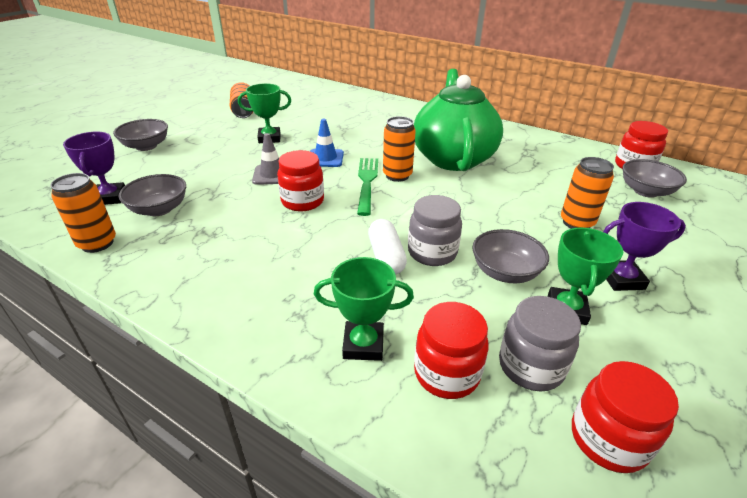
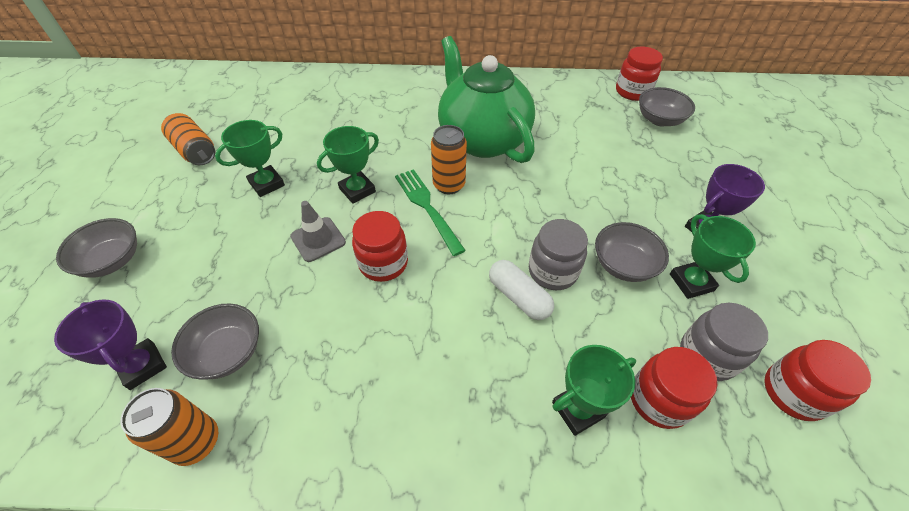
camera: 30 degrees left, 15 degrees up
blue traffic cone [310,119,344,167] -> green trophy [317,126,379,204]
orange can [561,157,614,229] -> none

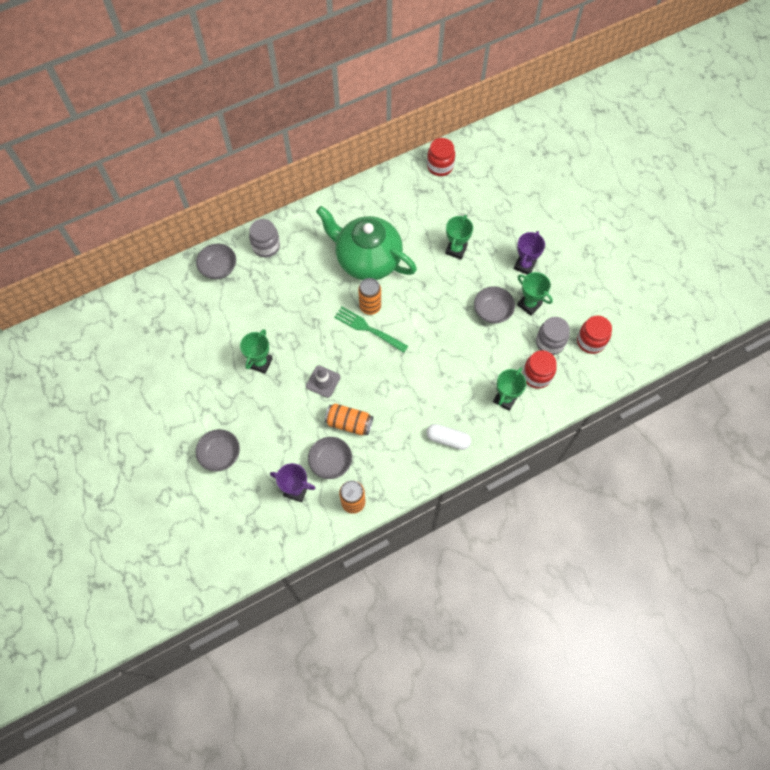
camera: 30 degrees left, 15 degrees up
orange can [161,113,215,165] -> orange can moved to [325,403,373,435]
green trophy [317,126,379,204] -> green trophy moved to [445,215,473,259]
red jar [352,211,408,282] -> none
white capsule [489,260,554,320] -> white capsule moved to [427,424,471,450]
grey jar [529,219,588,290] -> grey jar moved to [249,219,280,257]
grey bowl [639,87,695,126] -> grey bowl moved to [196,244,236,279]

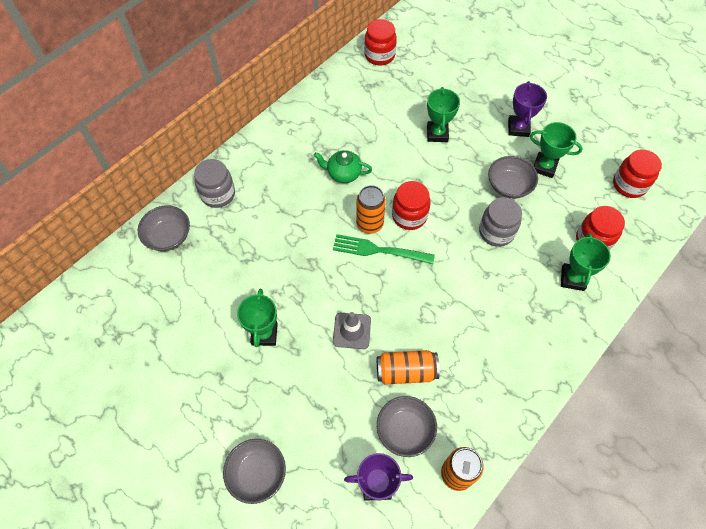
camera: 20 degrees left, 5 degrees down
green teapot [316,206,417,280] -> green teapot [314,150,372,183], size x0.43
white capsule [427,424,471,450] -> none
grey jar [536,317,570,355] -> grey jar moved to [479,197,522,247]
none -> red jar [392,181,430,230]

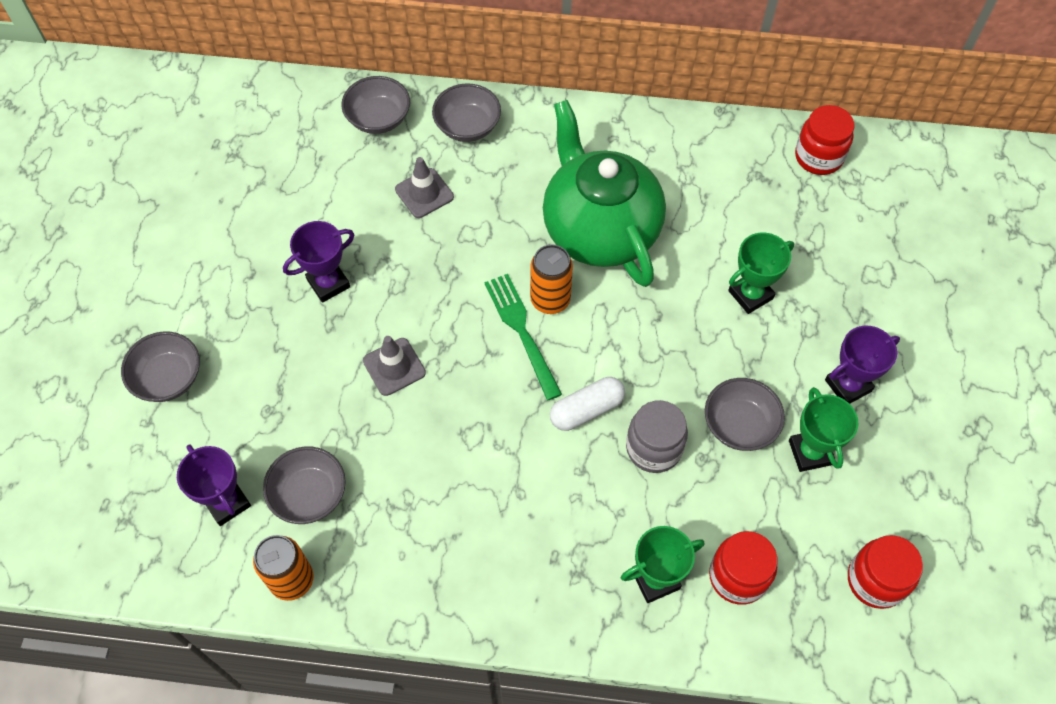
camera: 55 degrees right, 0 degrees up
grey jar [194,159,235,208] -> grey bowl [432,83,501,142]
green trophy [237,289,278,347] -> purple trophy [283,221,355,303]
green teapot [314,150,372,183] -> green teapot [543,100,666,287], size x2.32
orange can [377,350,440,385] -> none
red jar [392,181,430,230] -> none
none -> grey traffic cone [395,157,454,218]
none -> white capsule [550,377,625,431]

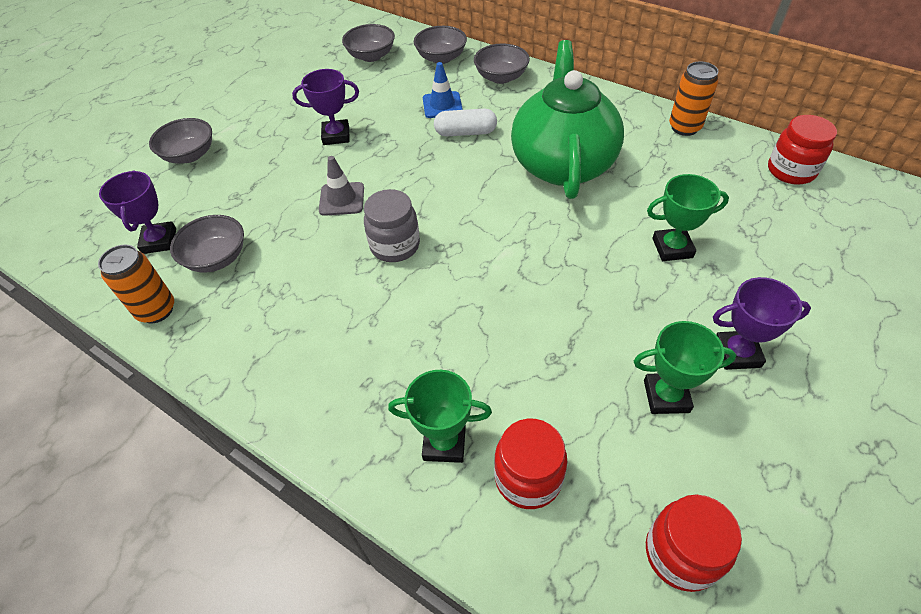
camera: 30 degrees right, 10 degrees down
grey traffic cone [395,157,454,218] -> blue traffic cone [423,62,463,118]
green fork [484,274,562,400] -> none
orange can [530,244,573,314] -> orange can moved to [669,61,718,136]
white capsule [550,377,625,431] -> white capsule moved to [434,109,497,136]
grey jar [626,400,688,473] -> grey jar moved to [364,189,420,262]
grey bowl [705,378,785,451] -> grey bowl moved to [342,24,395,62]
green trophy [789,387,858,472] -> green trophy turned 75 degrees clockwise [634,321,736,414]

